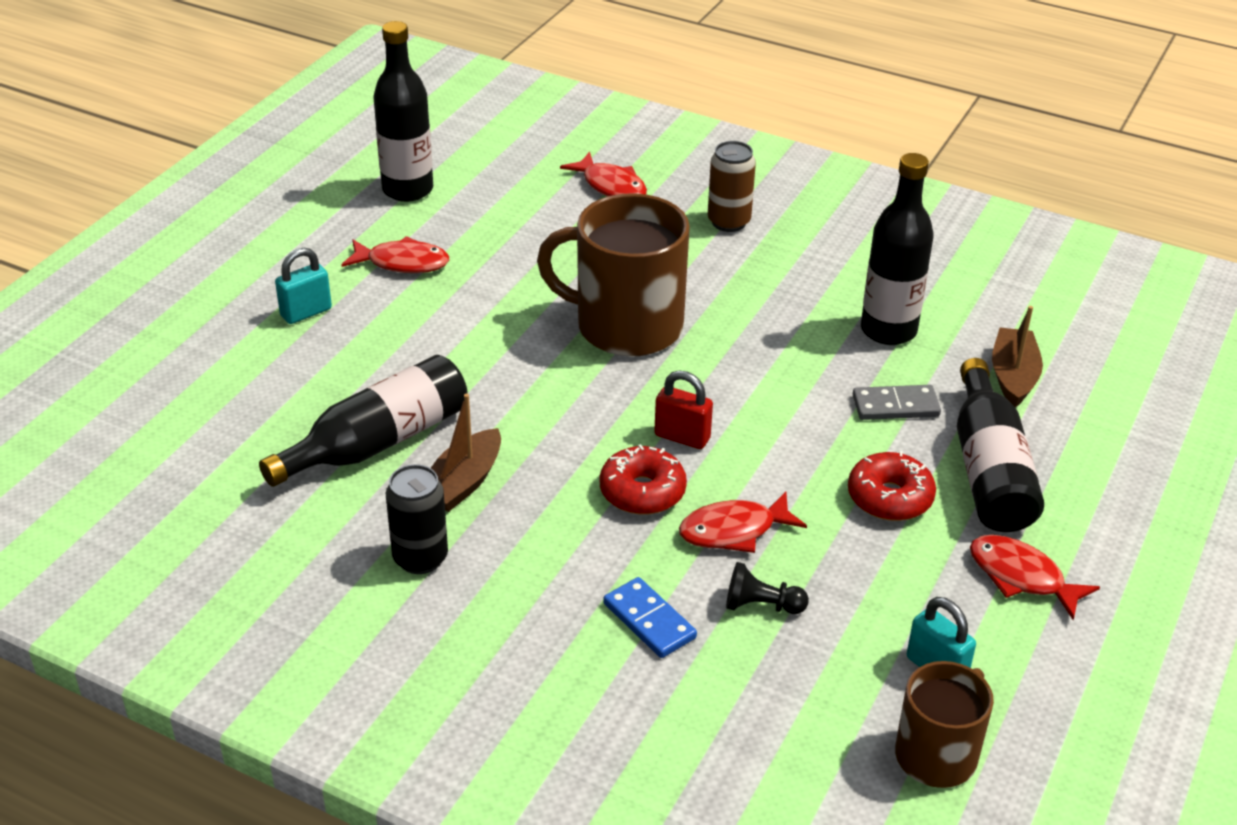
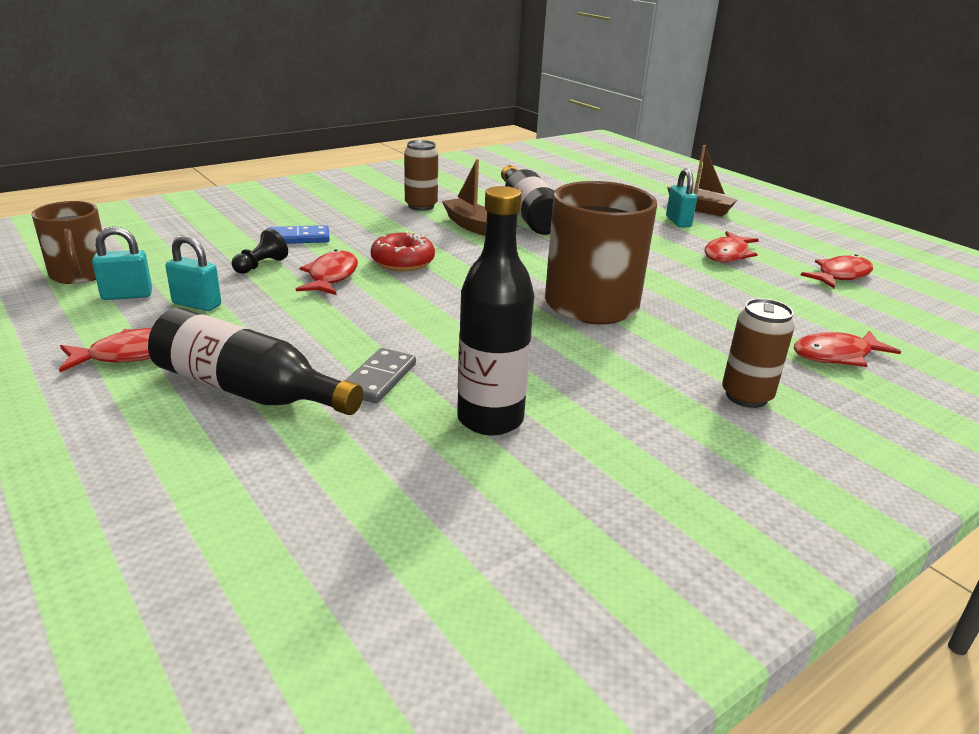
camera: 115 degrees right, 10 degrees down
black bottle [373,21,433,202] -> red fish [801,254,873,288]
black can [386,464,448,574] -> brown can [404,140,438,211]
red padlock [654,371,713,449] -> none
red donut [848,451,936,521] -> none
brown boat [992,306,1043,407] -> brown boat moved to [667,145,737,217]
none -> turquoise padlock [165,235,221,311]

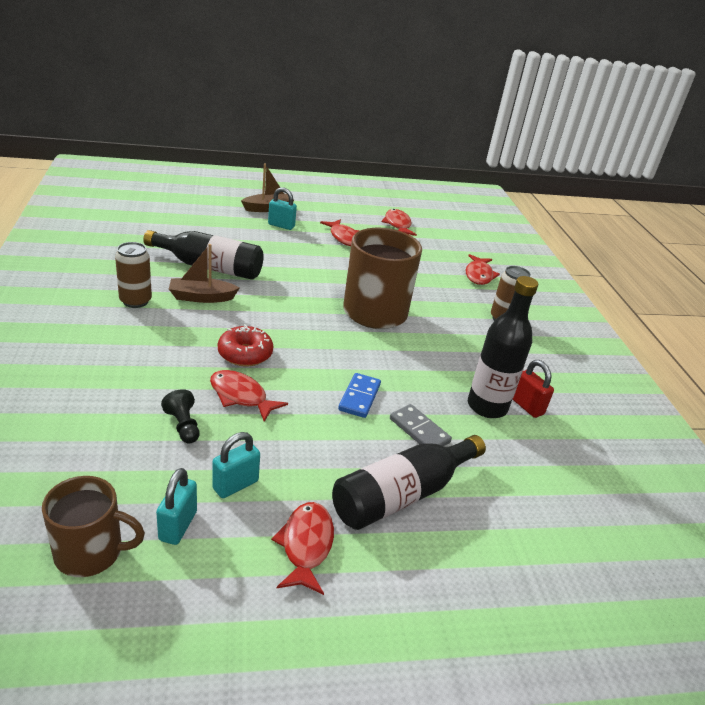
camera: 65 degrees left, 5 degrees up
blue domino [267,225,330,244] -> blue domino moved to [338,373,381,418]
none -> red padlock [512,360,554,418]

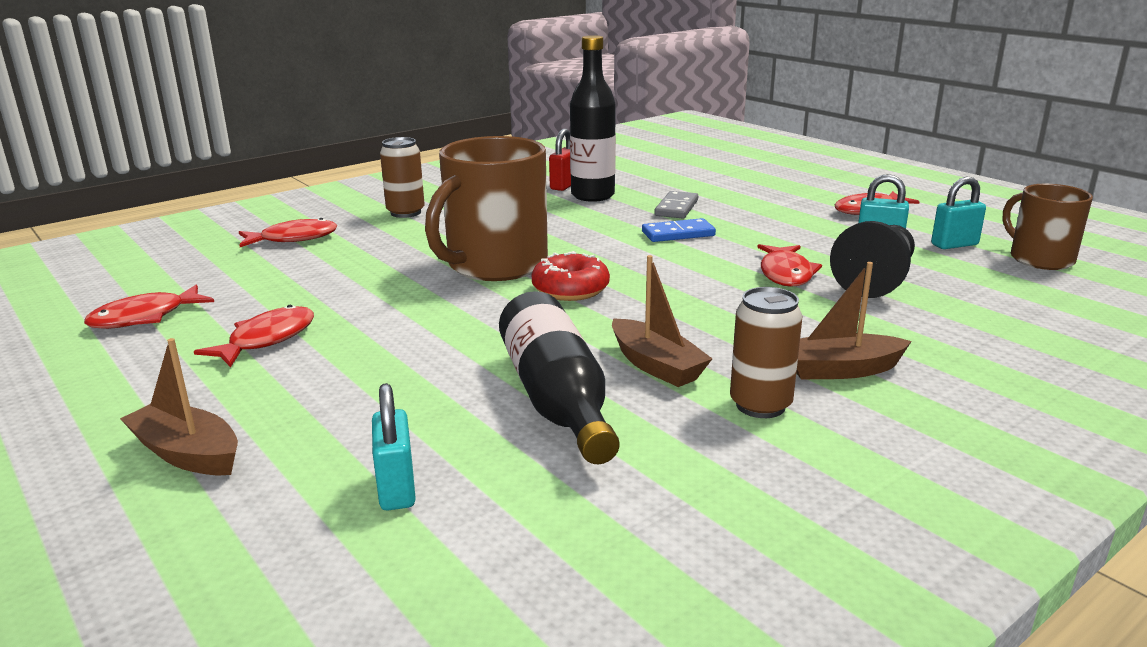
camera: 115 degrees left, 10 degrees down
black pawn [161,389,200,444] -> black pawn [830,221,915,298], size x1.85
red donut [218,324,273,366] -> red donut moved to [531,251,610,301]
turquoise padlock [268,187,297,230] -> turquoise padlock moved to [372,383,416,511]
black bottle [332,435,486,530] -> none
none -> brown boat [796,262,912,379]

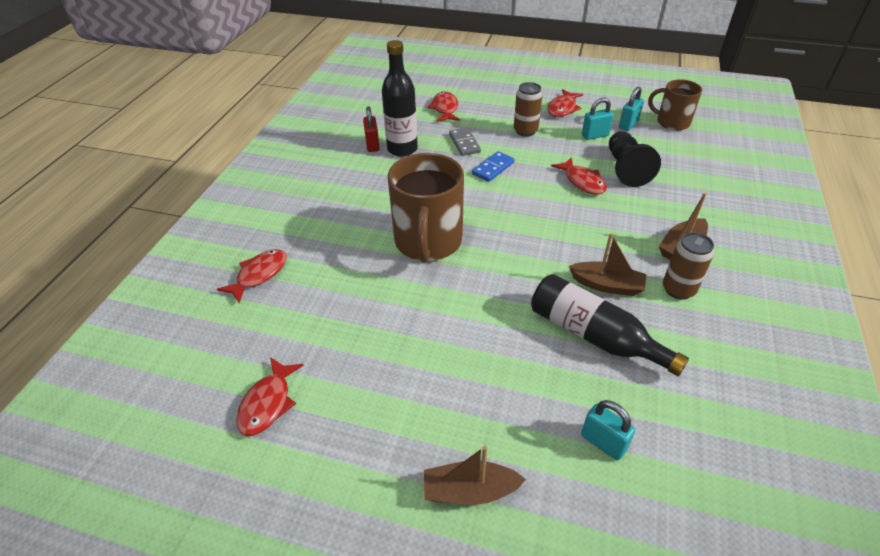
camera: 35 degrees left, 20 degrees up
red fish [194,305,314,367] -> red fish moved to [427,92,460,122]
brown can [380,137,425,218] -> brown can moved to [514,82,543,137]
red donut [531,251,610,301] -> none

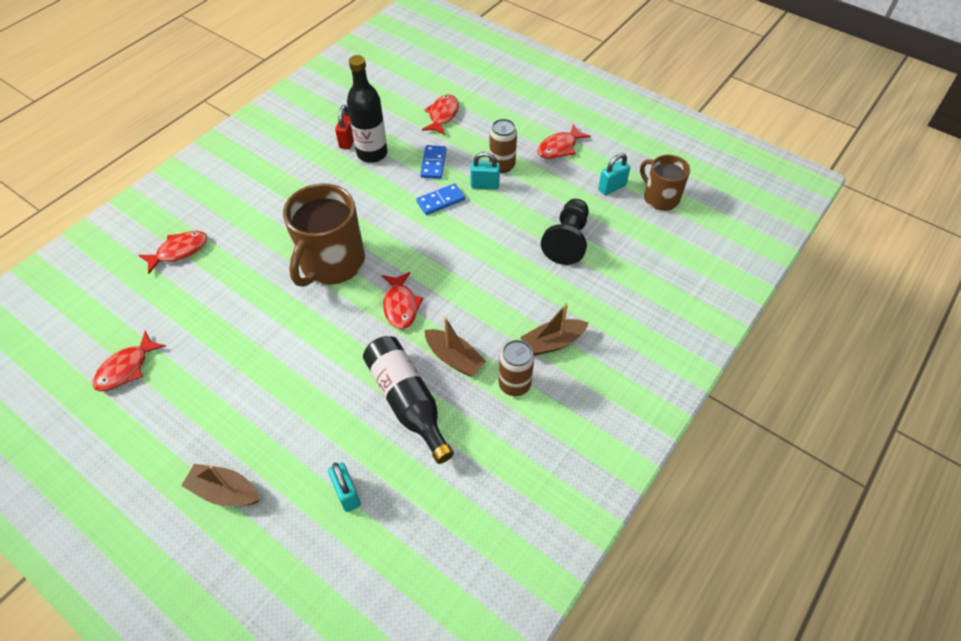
camera: 20 degrees right, 10 degrees up
grey domino [449,128,481,156] -> blue domino [420,145,446,179]
red fish [551,157,607,195] -> red fish moved to [382,272,423,329]
turquoise padlock [582,98,614,140] -> turquoise padlock moved to [470,152,500,190]

